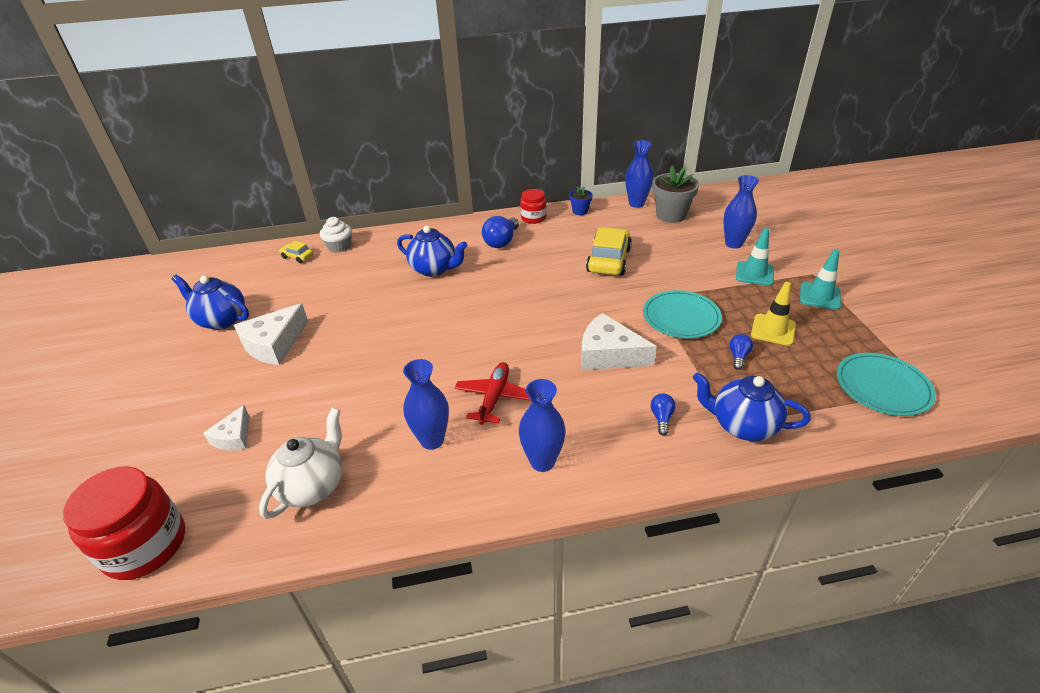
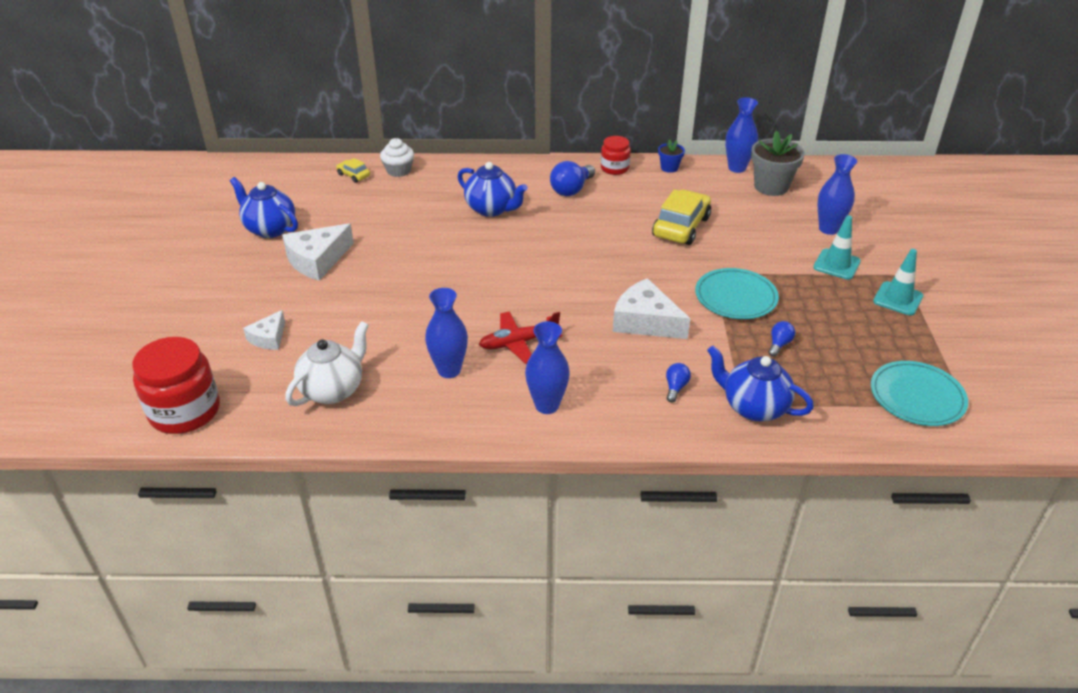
camera: 10 degrees right, 0 degrees up
red plane [455,362,531,425] -> red plane turned 135 degrees counterclockwise [479,311,562,364]
yellow traffic cone [751,282,796,346] -> none

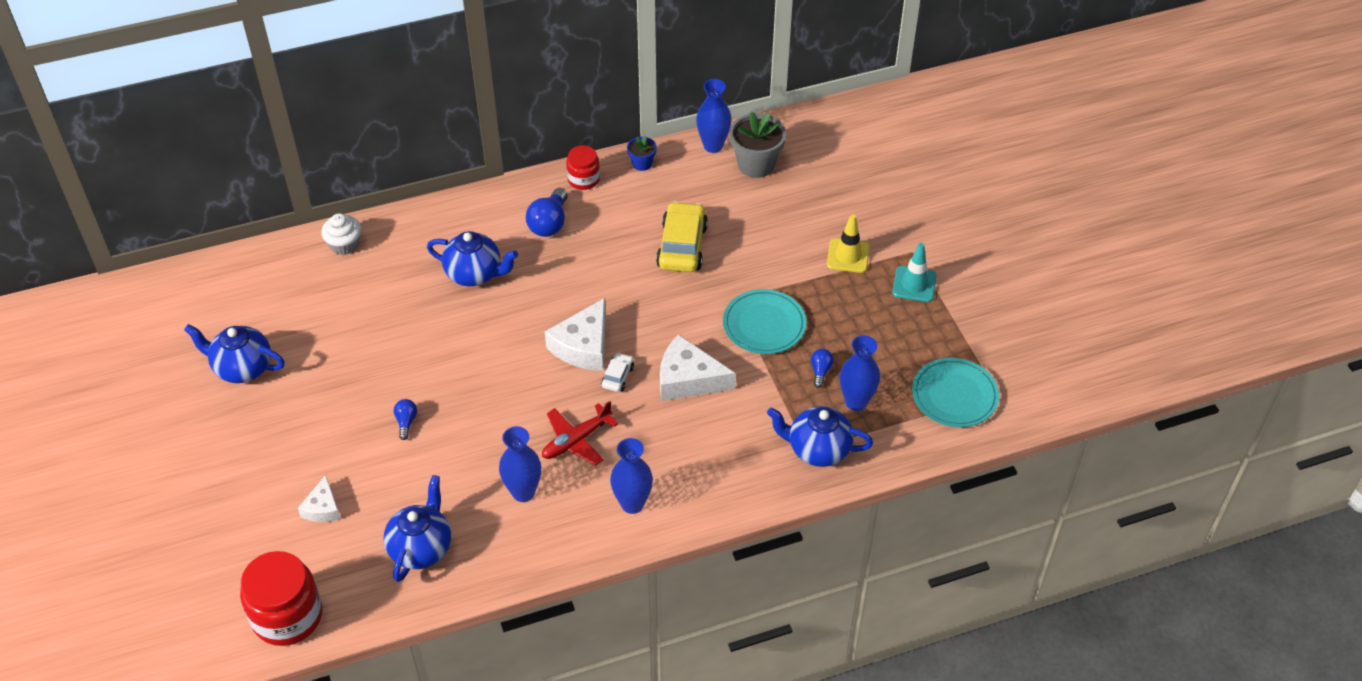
camera: 20 degrees left, 10 degrees up
white cheese [282,223,354,281] -> white cheese moved to [545,298,606,371]
white teapot [285,321,369,406] -> blue teapot [384,475,451,582]
yellow car [336,158,370,183] -> none
blue light bulb [666,363,691,403] -> blue light bulb moved to [394,399,417,440]
turquoise traffic cone [813,215,861,280] -> yellow traffic cone [827,214,870,273]
blue vase [818,154,857,235] -> blue vase moved to [840,335,880,411]
none -> white car [601,352,634,392]

